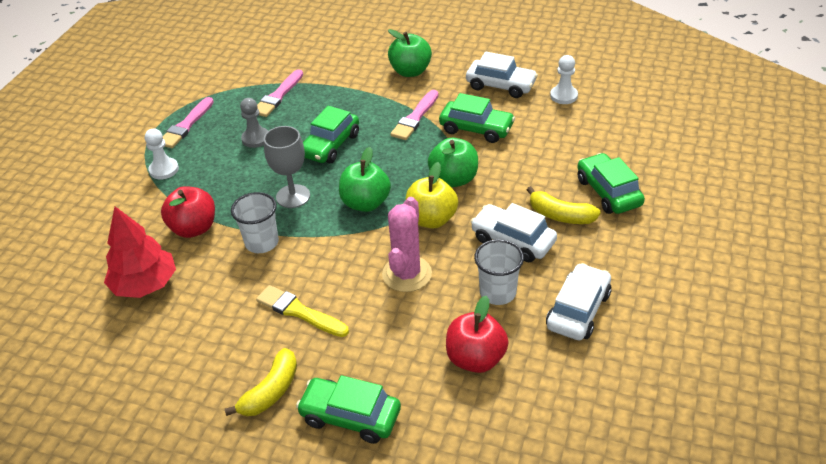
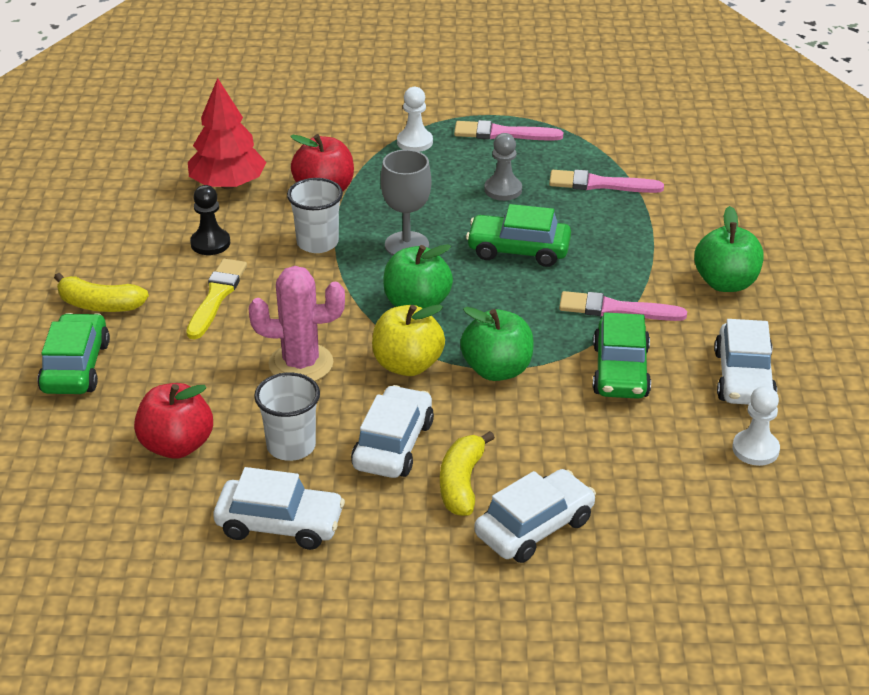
camera: 70 degrees right, 5 degrees down
green car [577,153,645,214] -> white car [474,469,596,563]
none -> black pawn [190,185,230,255]

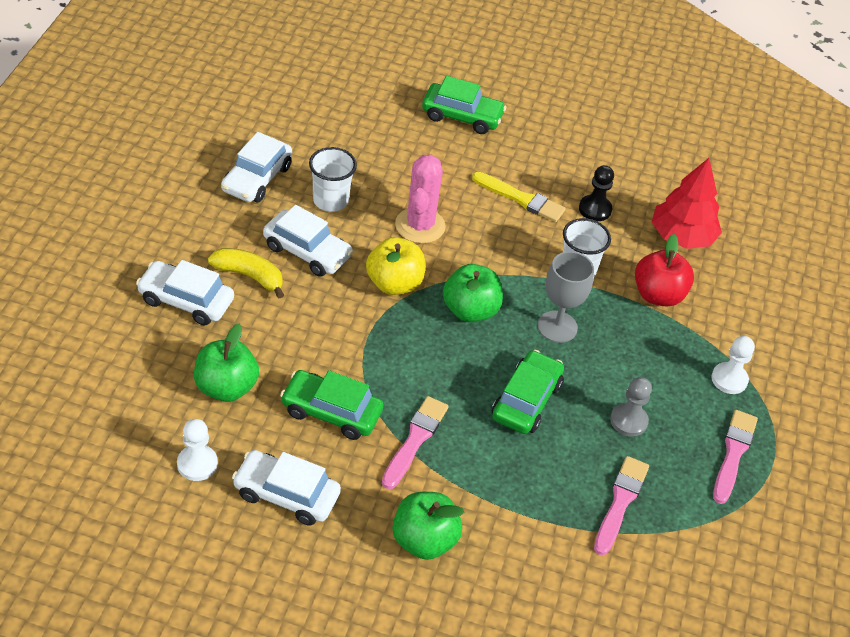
camera: 100 degrees right, 10 degrees up
yellow banana [54,273,149,312] -> none
red apple [134,383,213,459] -> none
green apple [460,307,534,381] -> green apple moved to [194,324,259,402]
white car [474,469,596,563] -> white car turned 135 degrees clockwise [136,260,234,326]

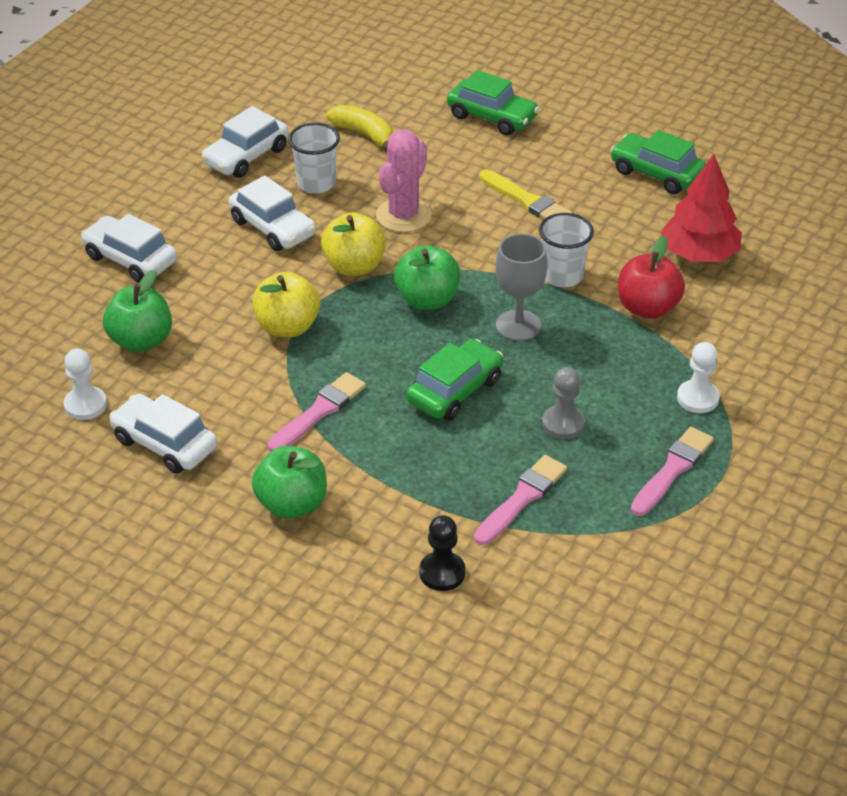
camera: 20 degrees right, 5 degrees down
yellow banana [208,248,284,298] -> yellow banana moved to [326,105,393,152]
green car [280,370,384,440] -> green car moved to [611,130,706,194]
black pawn [579,165,614,221] -> black pawn moved to [419,515,466,591]
none -> yellow apple [253,272,320,337]

